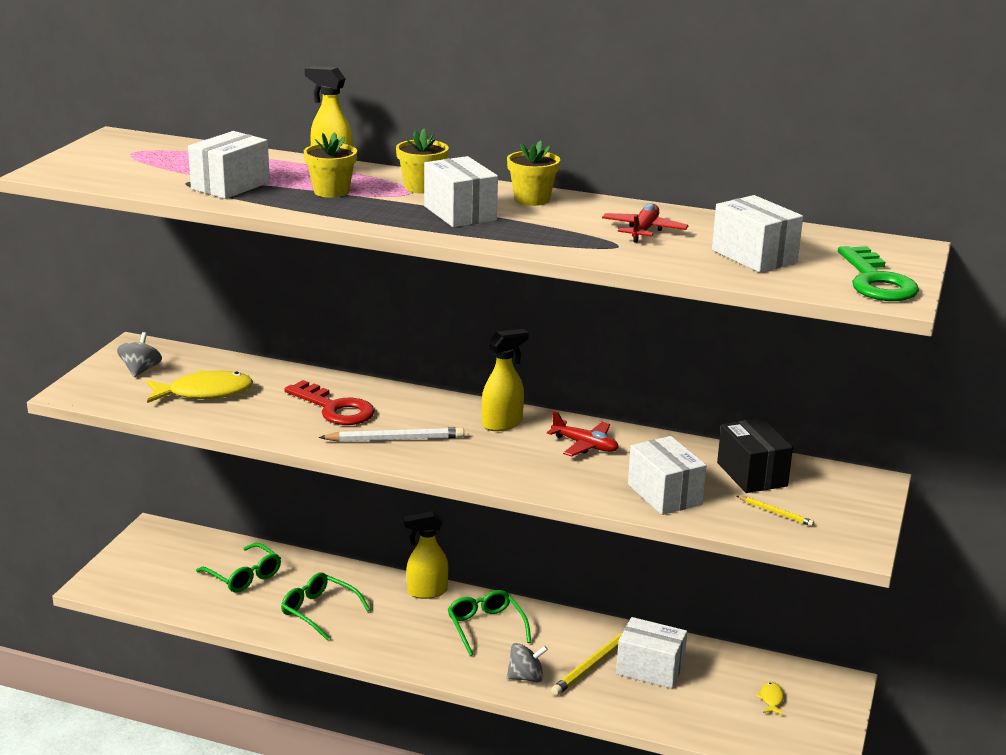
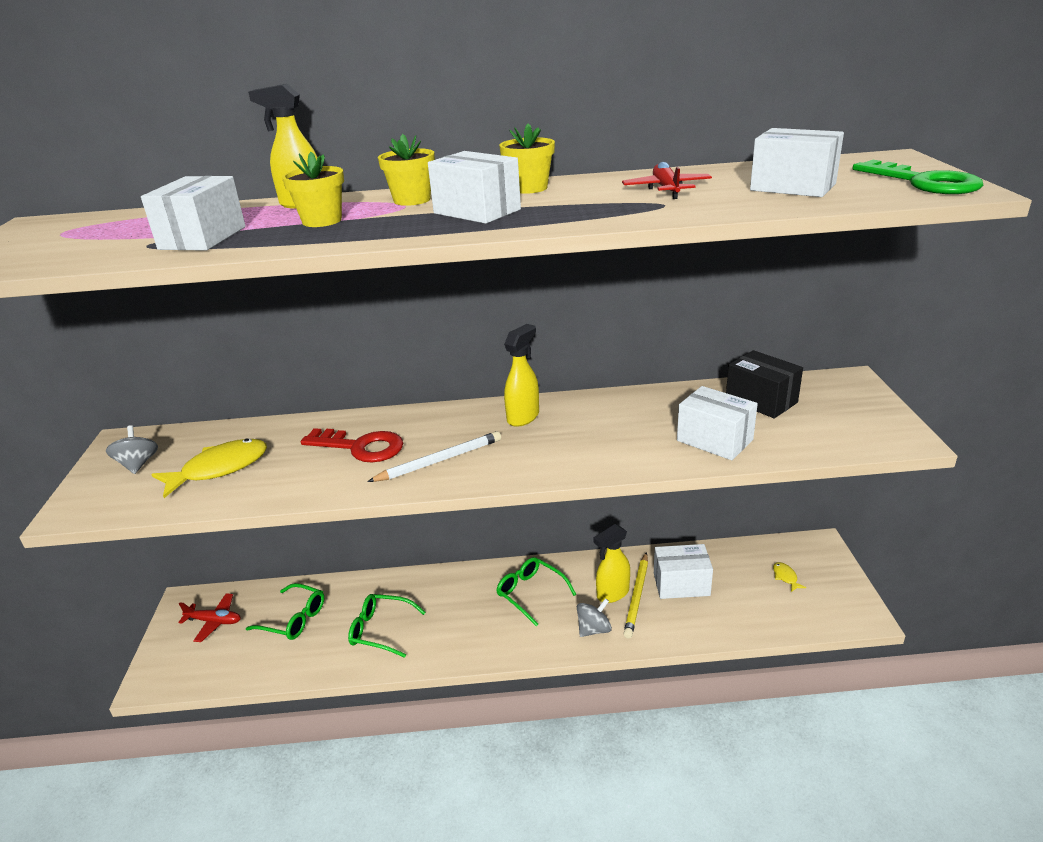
camera: 20 degrees left, 5 degrees up
yellow spray bottle [404,511,448,599] -> yellow spray bottle moved to [594,524,630,603]
red plane [547,411,619,457] -> red plane moved to [178,593,241,642]
yellow pencil [737,496,814,526] -> none

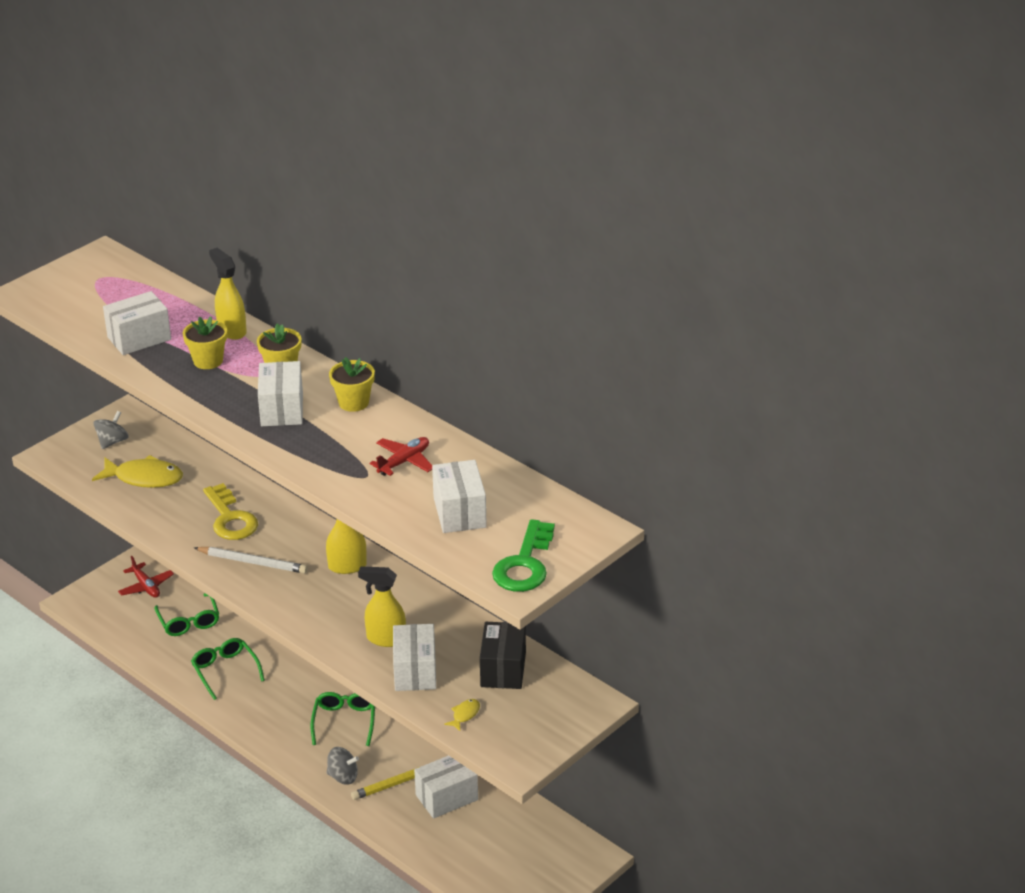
camera: 45 degrees right, 5 degrees up
red key [301,428,403,462] -> yellow key [203,483,258,540]
yellow spray bottle [594,524,630,603] -> yellow spray bottle moved to [358,567,406,647]
white box [654,544,713,599] -> white box turned 75 degrees counterclockwise [414,755,478,819]
yellow fish [773,562,806,592] -> yellow fish moved to [444,699,480,731]

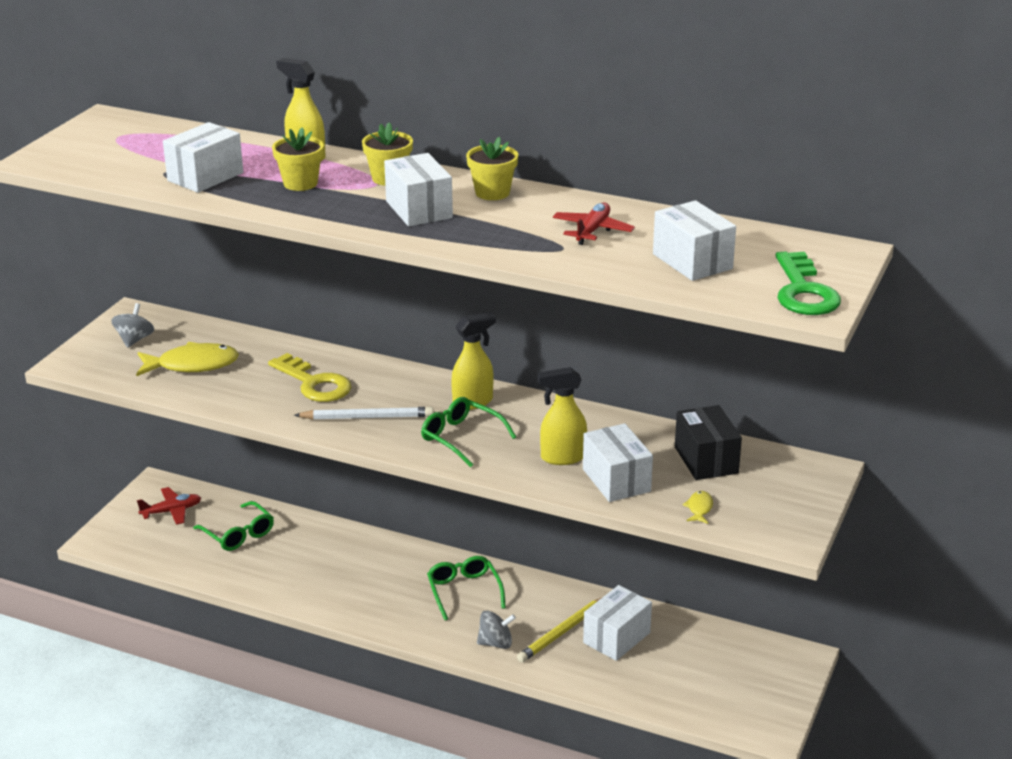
camera: 20 degrees left, 5 degrees down
red plane [118,556,174,598] -> red plane turned 60 degrees counterclockwise [137,487,201,525]
green glasses [191,638,265,700] -> green glasses moved to [421,397,516,467]

